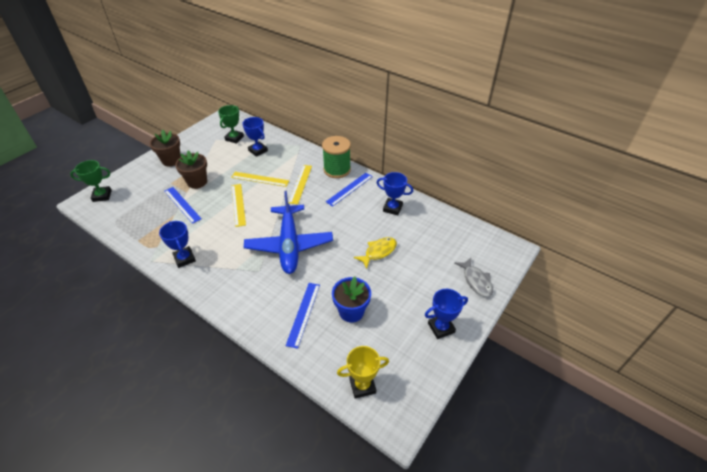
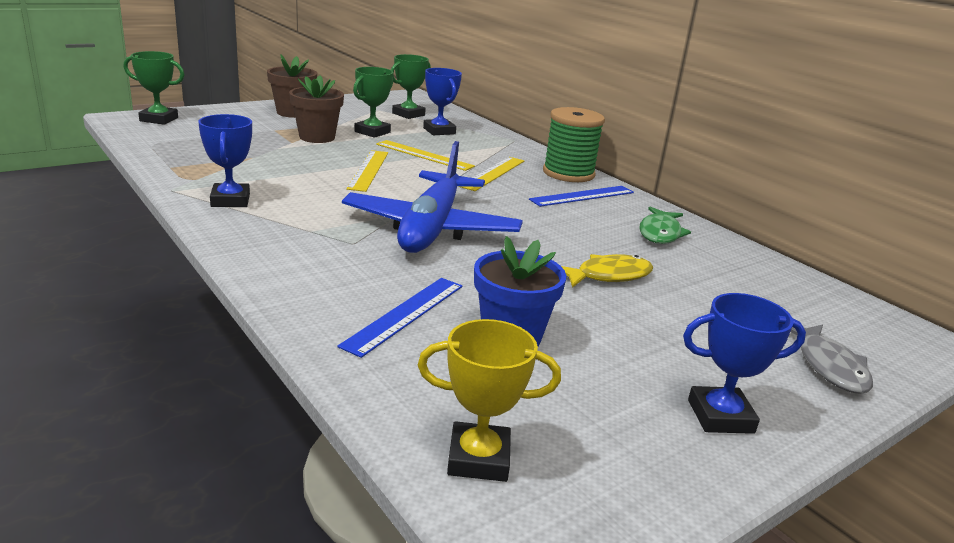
camera: 15 degrees right, 20 degrees down
blue ruler [164,187,202,224] -> none
blue trophy [376,172,413,215] -> green fish [639,207,691,244]
none -> green trophy [353,67,393,138]

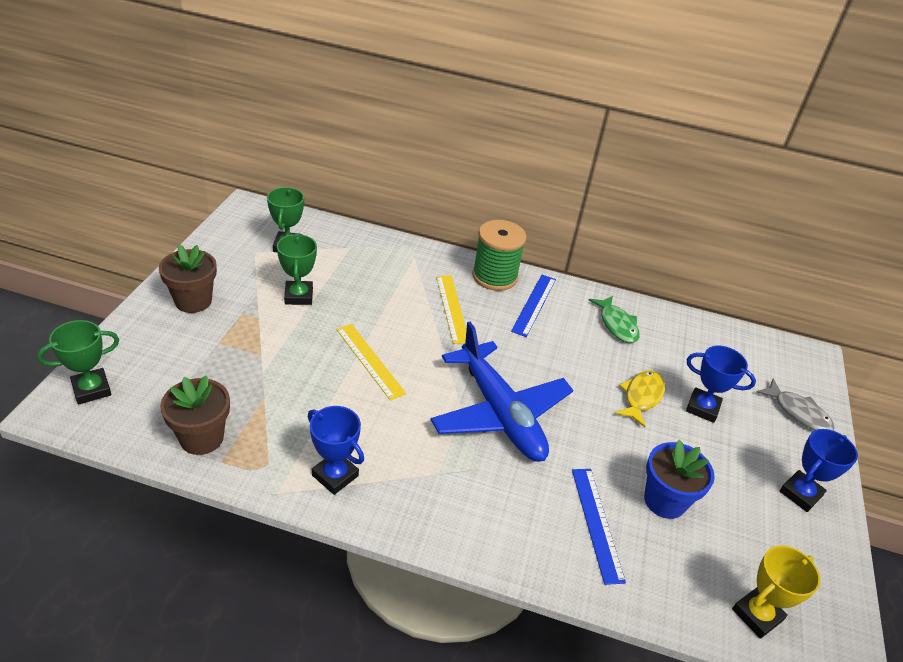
camera: 40 degrees left, 15 degrees up
brown flower pot [289,75,344,143] -> brown flower pot moved to [160,375,230,455]
yellow ruler [376,140,475,171] -> none
blue trophy [423,68,462,135] -> blue trophy moved to [686,346,756,423]

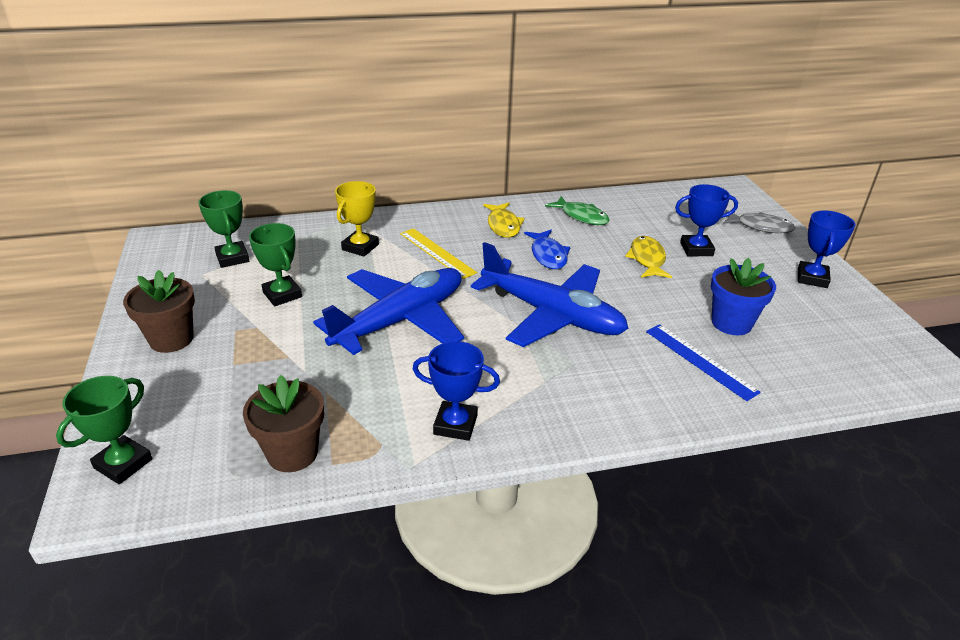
camera: 25 degrees left, 5 degrees down
yellow ruler [336,324,406,401] -> blue plane [313,268,464,355]
green spool [472,220,527,291] -> none
blue ruler [511,275,556,337] -> yellow fish [483,202,525,238]
yellow trophy [732,546,820,639] -> yellow trophy moved to [335,181,379,257]
none -> blue fish [524,230,570,269]

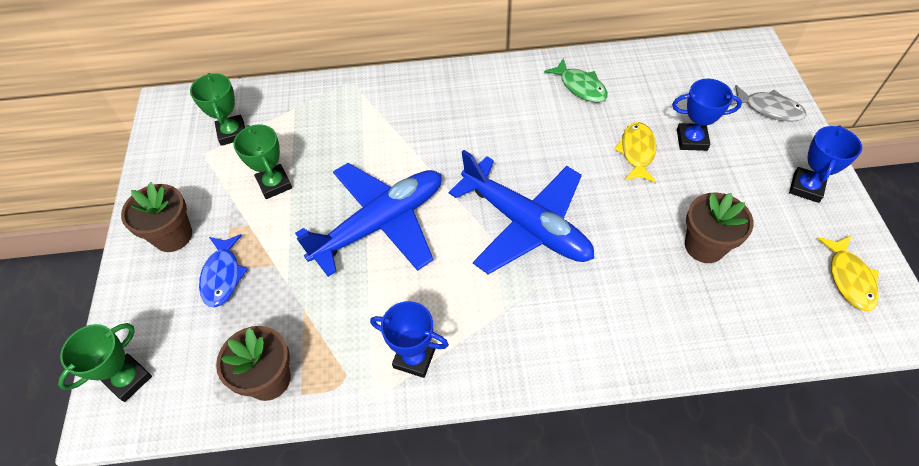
camera: 10 degrees right, 20 degrees up
yellow trophy [335,181,379,257] -> none
yellow ruler [400,228,477,279] -> none
yellow fish [483,202,525,238] -> yellow fish moved to [817,236,879,311]
blue fish [524,230,570,269] -> blue fish moved to [199,234,248,308]
blue ruler [646,324,761,401] -> none
blue flower pot [711,258,776,335] -> brown flower pot [685,193,754,263]

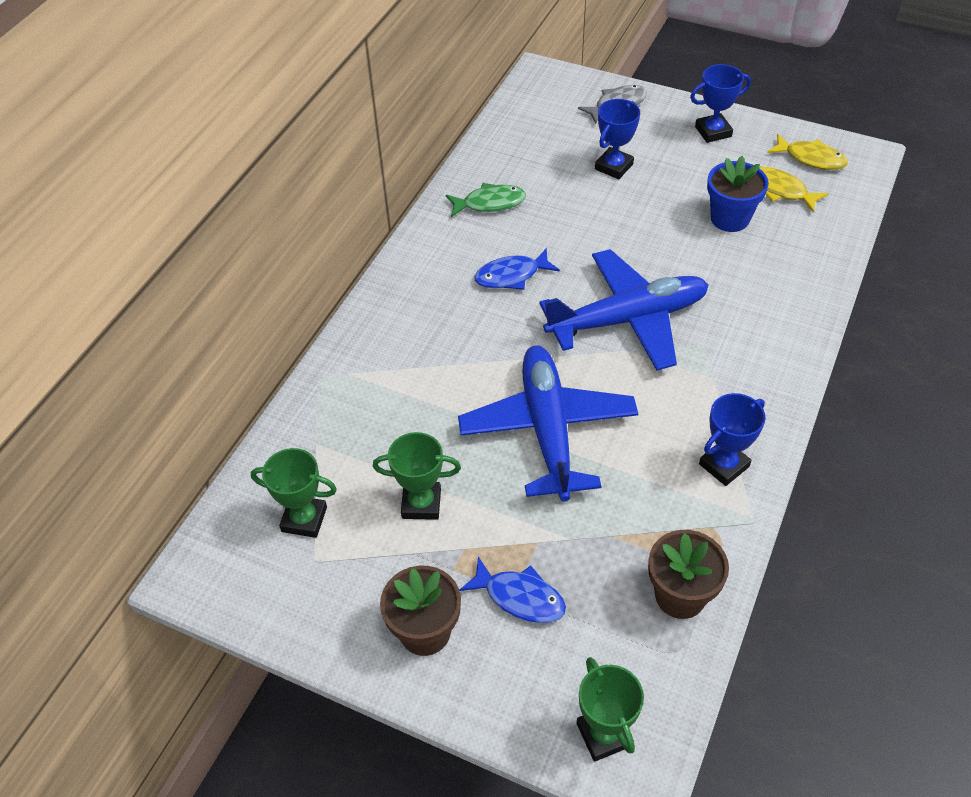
camera: 60 degrees left, 5 degrees down
yellow fish [614,122,656,183] -> yellow fish moved to [759,167,828,212]
brown flower pot [685,193,754,263] -> blue flower pot [707,156,769,232]
blue trophy [789,125,862,203] -> blue trophy turned 75 degrees counterclockwise [690,64,751,143]
none -> blue fish [474,248,560,290]

